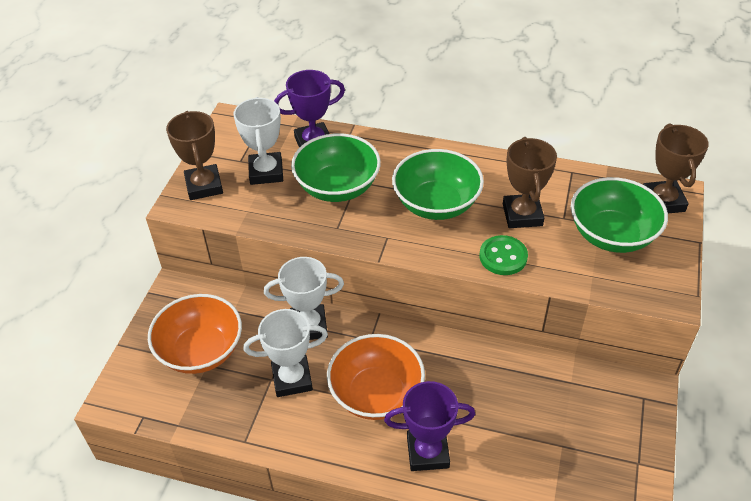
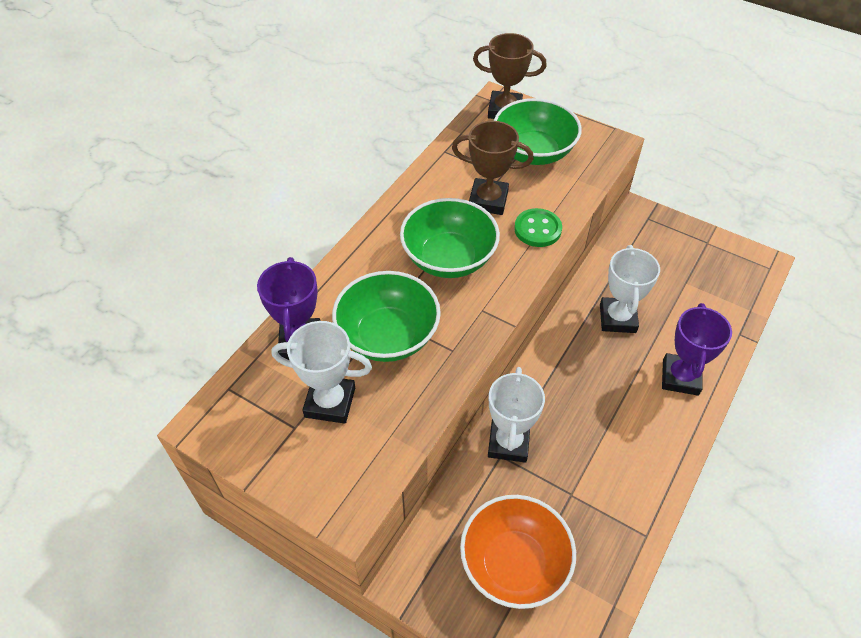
camera: 75 degrees left, 5 degrees up
brown trophy [166,111,223,200] -> none
white trophy [244,309,328,397] -> white trophy moved to [600,245,660,333]
orange bowl [327,334,425,420] -> none

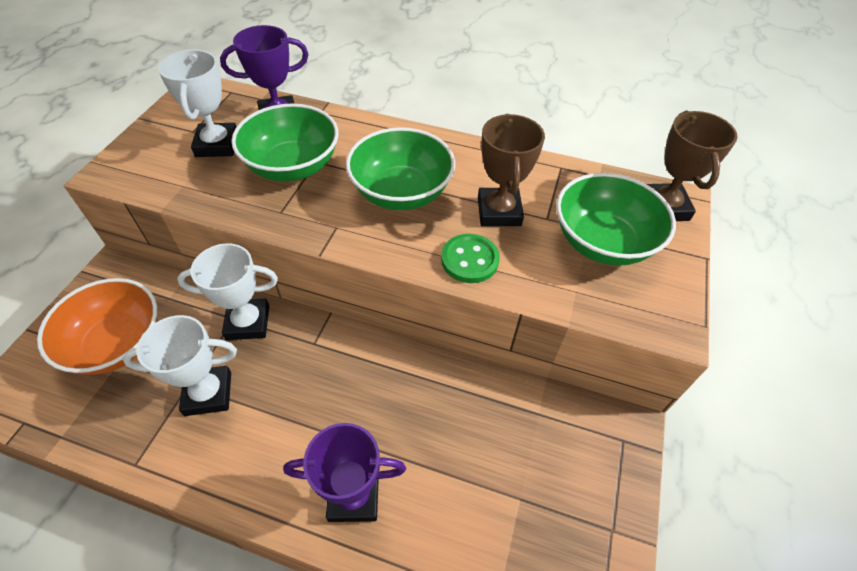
camera: 75 degrees right, 0 degrees up
white trophy [600,245,660,333] -> white trophy moved to [123,315,237,416]

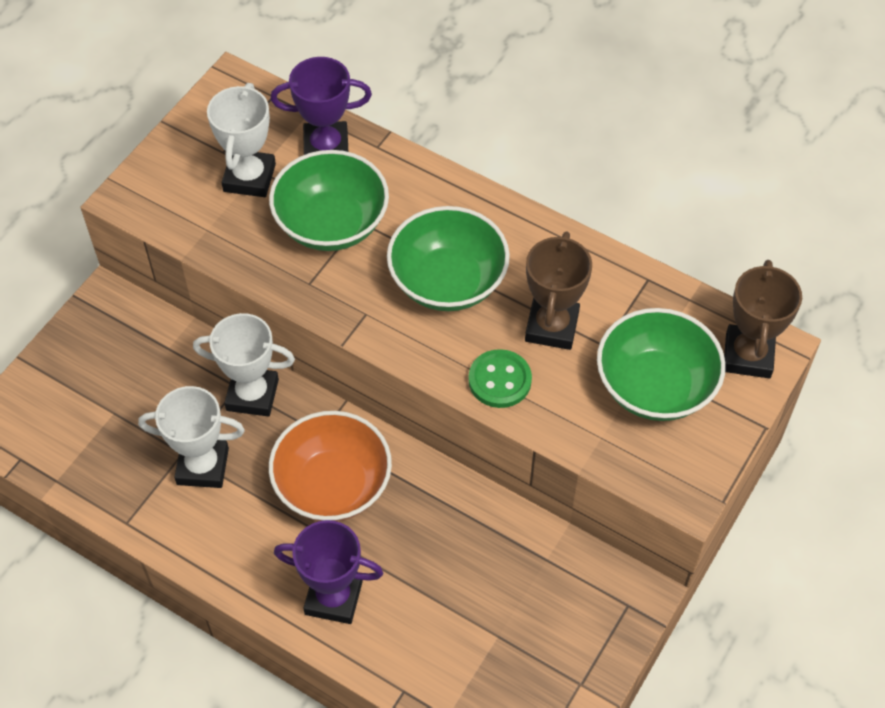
camera: 15 degrees right, 5 degrees up
orange bowl [37,278,157,375] -> orange bowl moved to [269,411,392,521]

